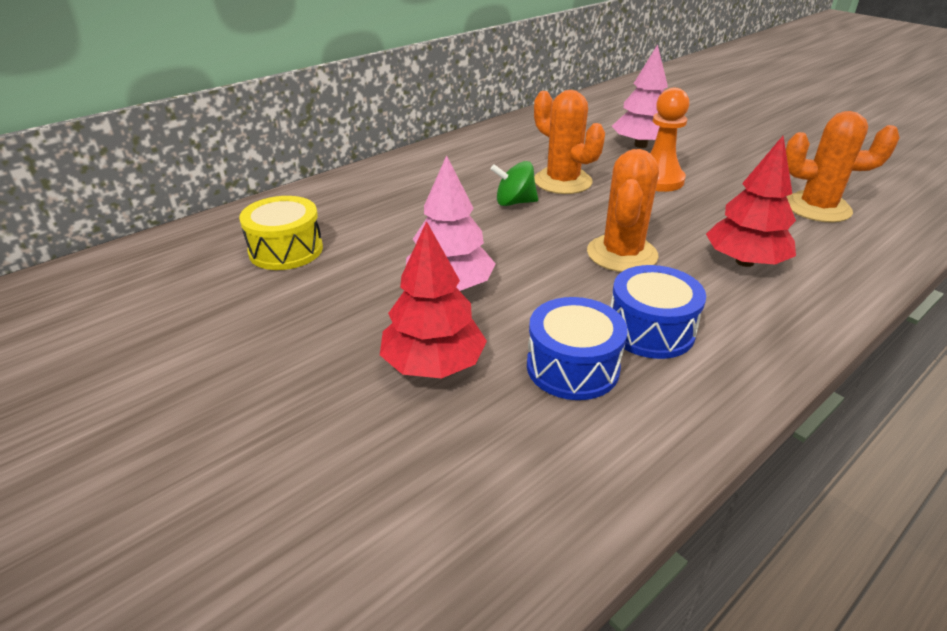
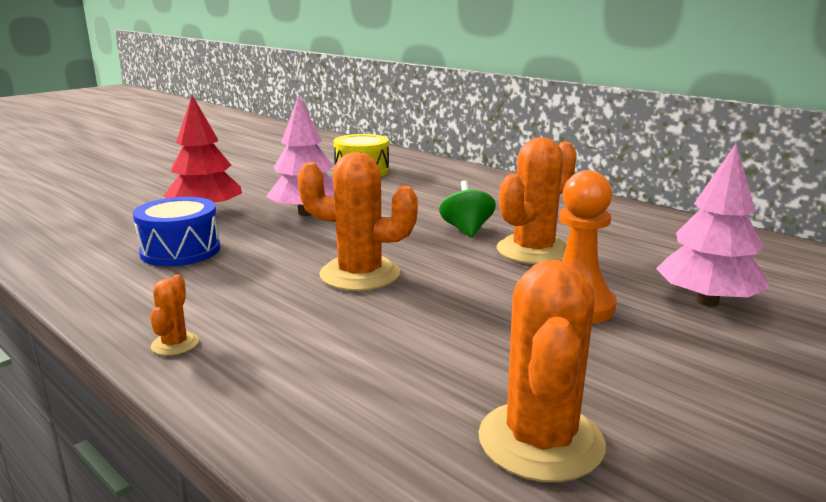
camera: 85 degrees right, 15 degrees down
blue drum [610,265,706,359] -> none
red tree [706,136,796,267] -> none
none -> orange cactus [150,275,199,356]

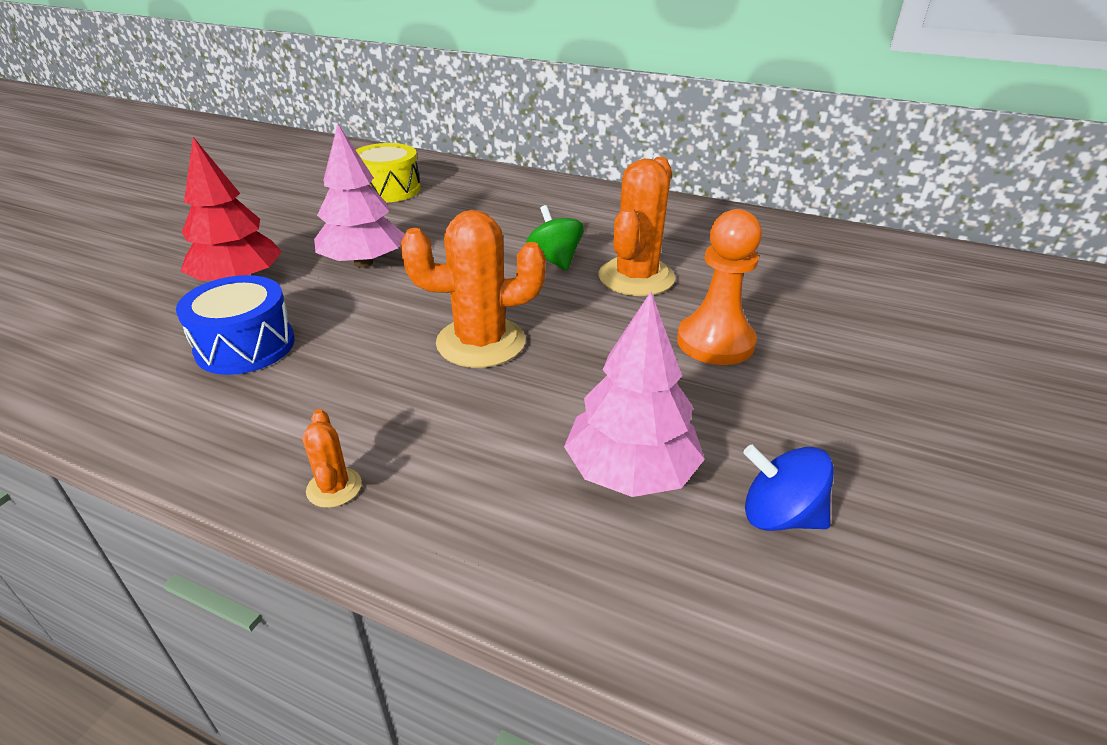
camera: 20 degrees left, 15 degrees up
orange cactus [478,260,606,482] -> blue spinning top [743,445,834,531]
pink tree [656,144,770,306] -> pink tree moved to [564,292,705,497]

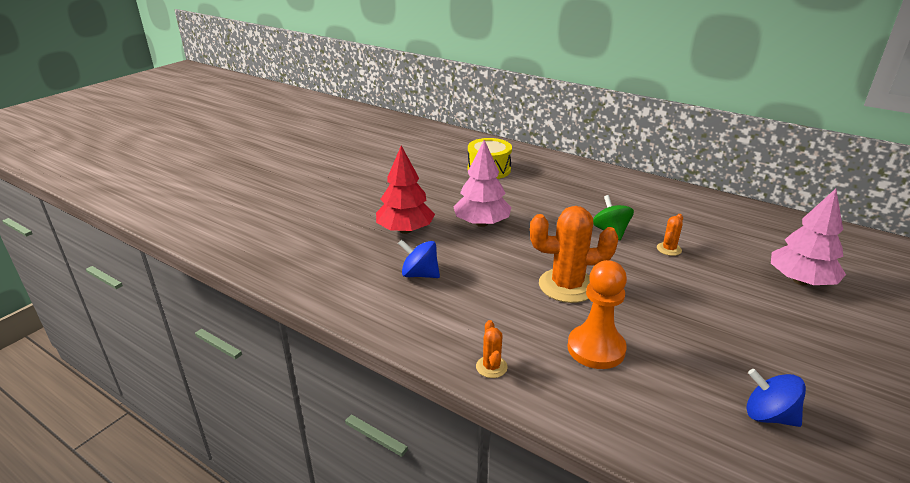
camera: 10 degrees right, 5 degrees down
blue drum [176,275,295,375] -> blue spinning top [398,239,440,278]
pink tree [564,292,705,497] -> pink tree moved to [771,189,846,286]
orange cactus [598,157,675,296] -> orange cactus [657,214,683,256], size x0.46
orange pawn [677,209,762,365] -> orange pawn moved to [567,260,627,369]

